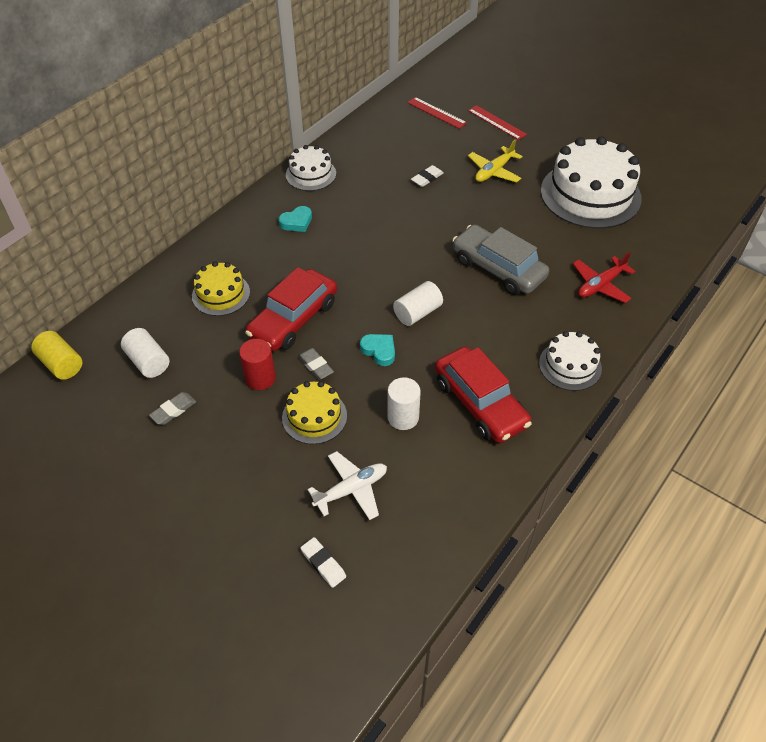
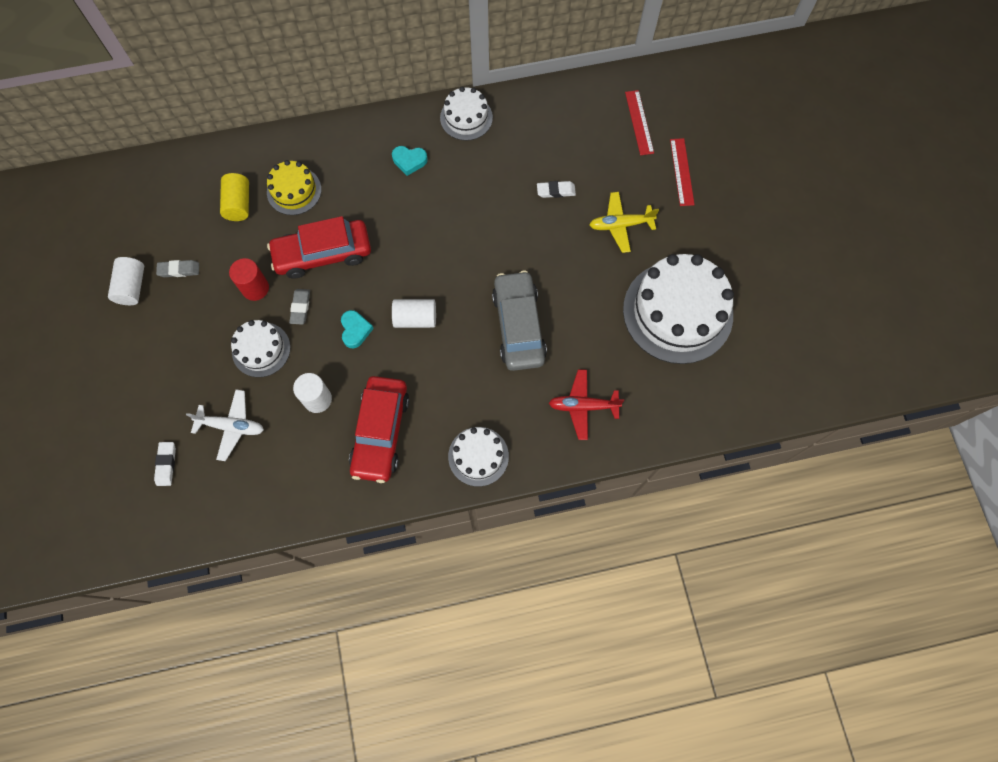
camera: 40 degrees right, 20 degrees up
yellow cylinder [31,331,82,380] -> yellow cylinder moved to [220,173,249,221]
white cylinder [121,328,169,378] -> white cylinder moved to [108,257,144,305]
yellow cake [282,381,347,444] -> white cake [231,320,291,377]

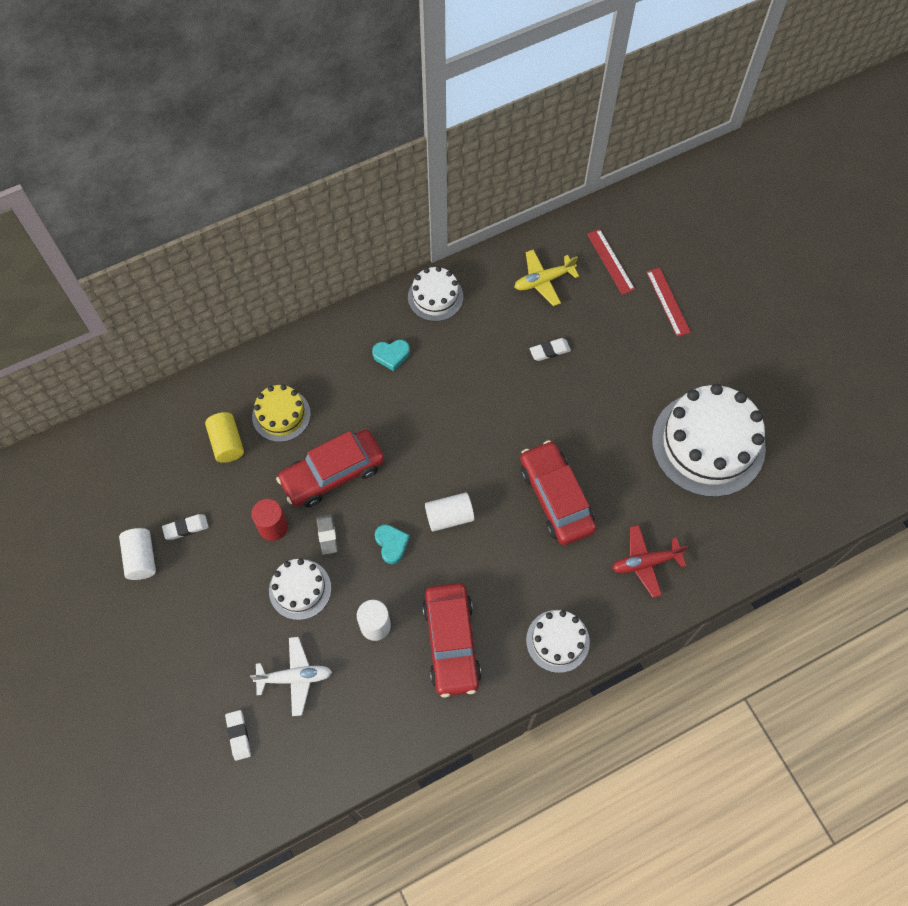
camera: 15 degrees left, 5 degrees down
grey eraser [156,260,199,277] -> white eraser [162,514,209,540]
grey car [492,270,547,371] -> red car [520,440,596,545]
yellow plane [590,192,659,253] -> yellow plane moved to [514,250,579,306]

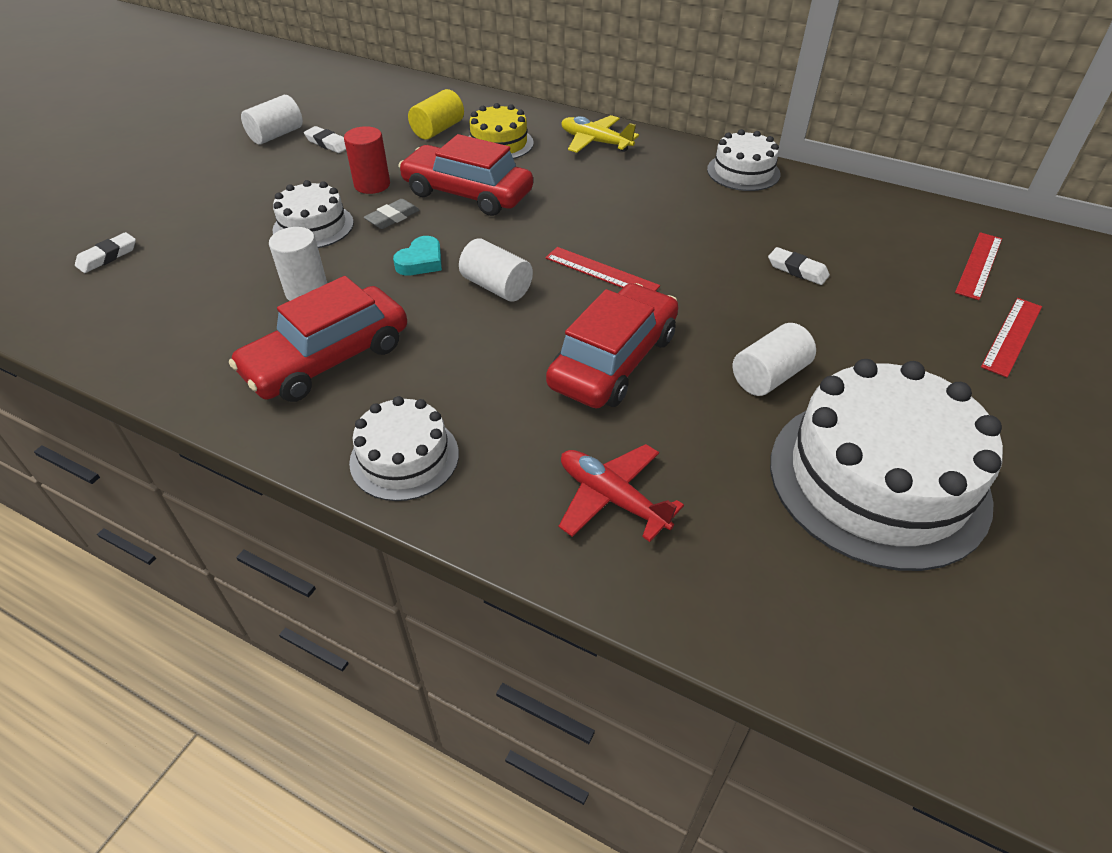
camera: 55 degrees right, 20 degrees down
white plane [250,637,332,716] -> none
turquoise heart [372,340,410,371] -> none
yellow plane [514,250,579,306] -> yellow plane moved to [561,115,639,153]
none -> red ruler [545,247,660,291]
none -> white cylinder [733,323,816,396]

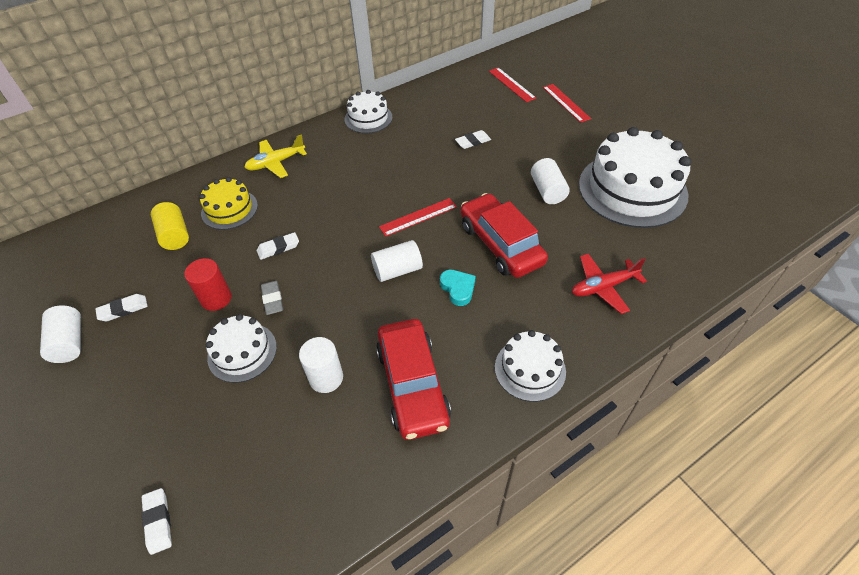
camera: 60 degrees left, 5 degrees up
turquoise heart [393,236,442,275] -> turquoise heart moved to [440,270,476,306]
red car [398,134,533,216] -> white eraser [257,232,299,260]

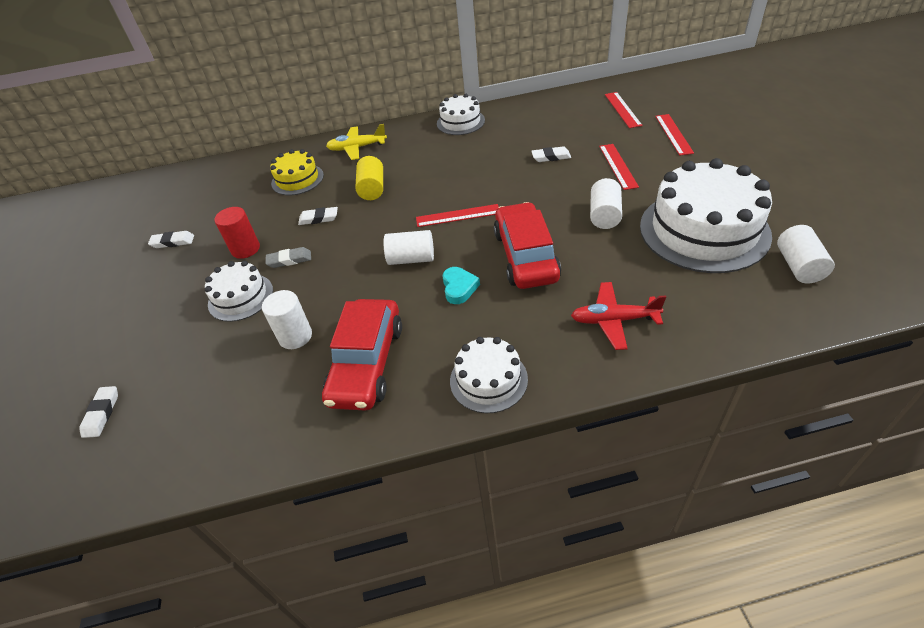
camera: 25 degrees right, 5 degrees down
white cylinder [40,305,81,363] -> white cylinder moved to [777,225,835,284]
yellow cylinder [151,202,189,250] -> yellow cylinder moved to [355,156,383,200]
grey eraser [261,281,283,315] -> grey eraser turned 75 degrees clockwise [265,247,311,268]
none -> red ruler [599,144,639,190]

